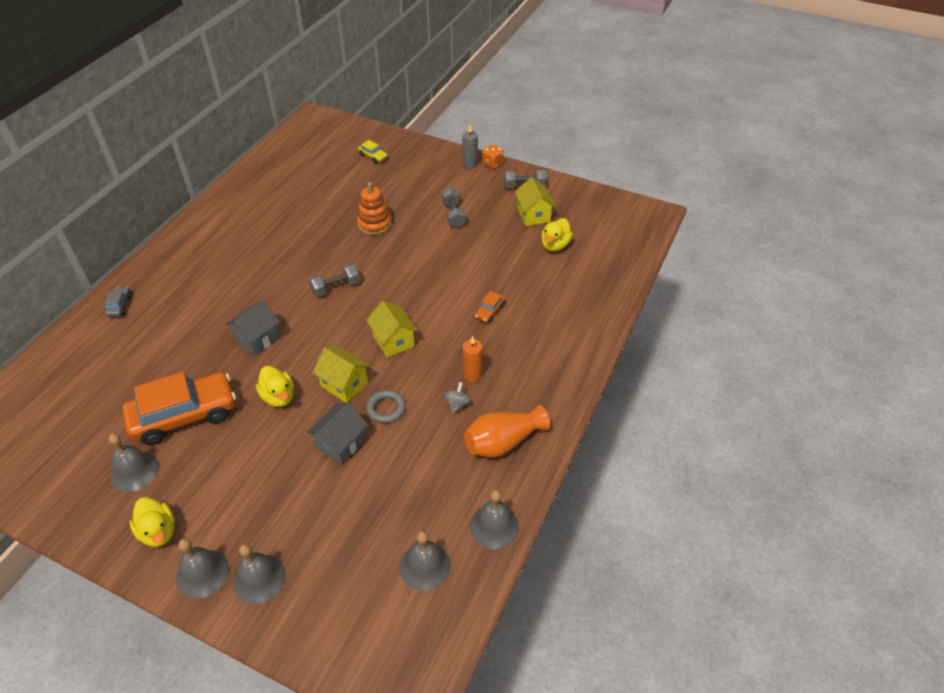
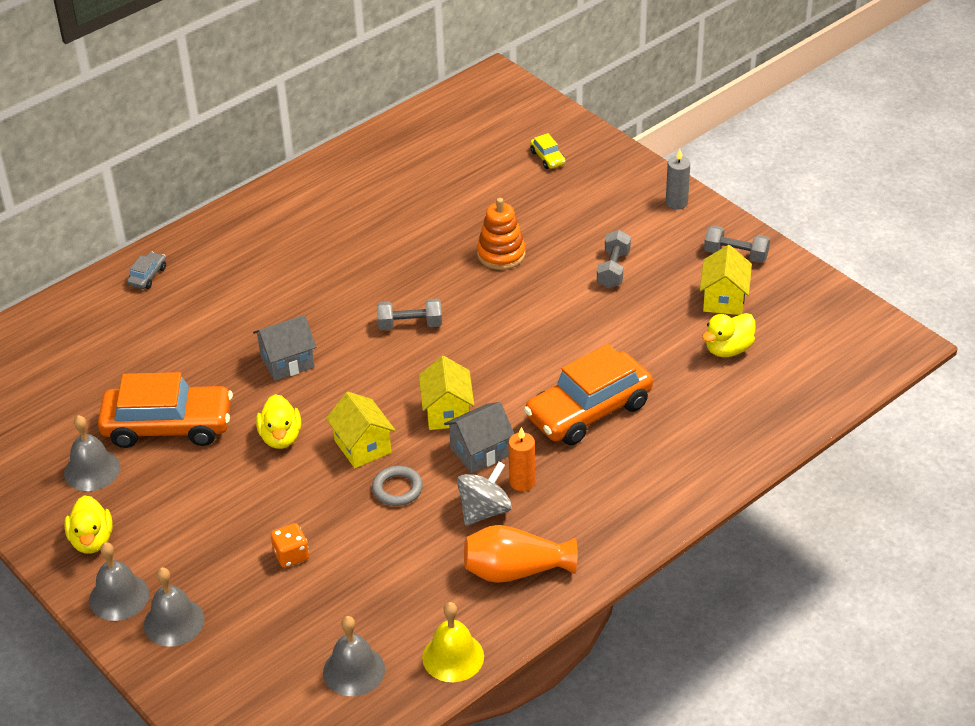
camera: 25 degrees right, 5 degrees down
grey house [307,402,368,465] -> grey house moved to [444,402,514,473]
grey spinning top [444,382,471,414] -> grey spinning top [457,462,512,526], size x1.70
grey bell [470,490,519,549] -> yellow bell [422,602,484,682]
orange car [475,291,505,323] -> orange car [524,344,653,445], size x2.44
orange dice [482,144,504,169] -> orange dice moved to [271,523,309,568]

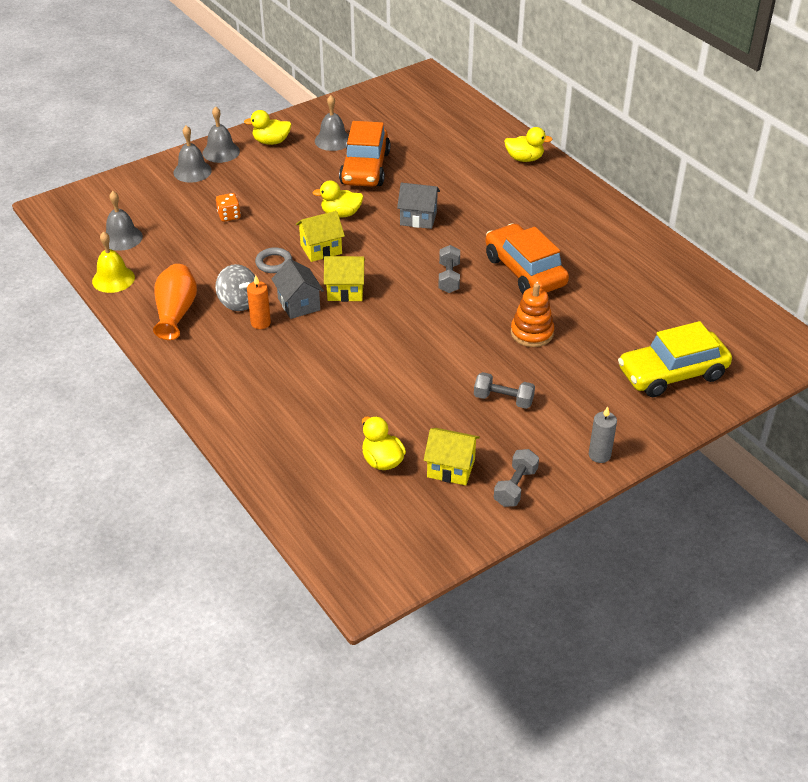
camera: 95 degrees right, 0 degrees up
grey car [127,252,166,289] -> yellow duck [504,127,553,162]
grey house [253,315,316,381] -> grey house turned 60 degrees counterclockwise [397,183,440,229]
orange car [524,344,653,445] -> orange car moved to [485,223,569,294]
yellow car [530,133,566,169] -> yellow car [618,321,732,397], size x2.44

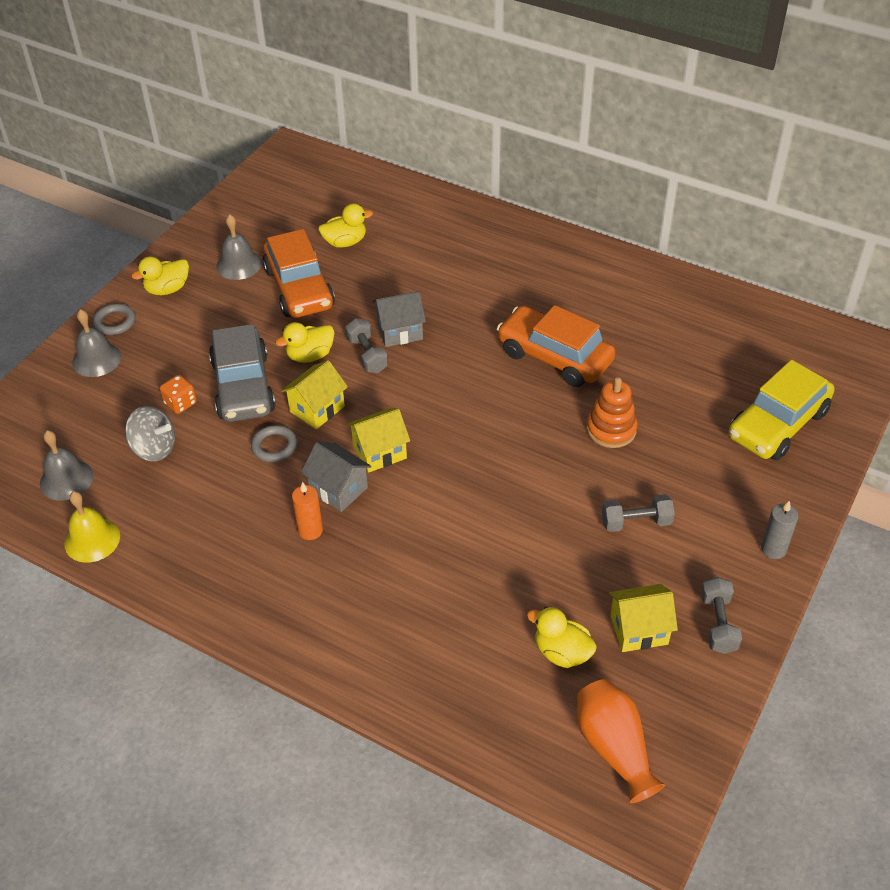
camera: 25 degrees left, 5 degrees up
orange vase [153,264,197,340] -> orange vase moved to [577,679,665,803]
grey bell [202,106,240,163] -> grey ring [93,304,136,335]
grey spinning top [215,264,255,311] -> grey spinning top moved to [125,406,175,462]
grey dumbbell [438,245,460,293] -> grey dumbbell moved to [345,318,388,373]
yellow duck [504,127,553,162] -> yellow duck moved to [318,203,373,248]
none -> grey car [209,324,275,422]

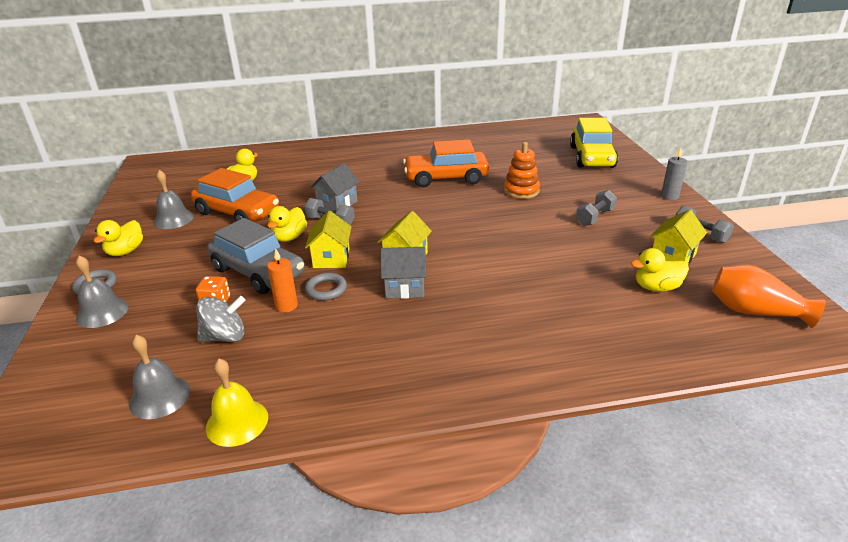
camera: 40 degrees left, 15 degrees down
orange candle [292,482,323,540] -> orange candle moved to [267,249,298,312]

